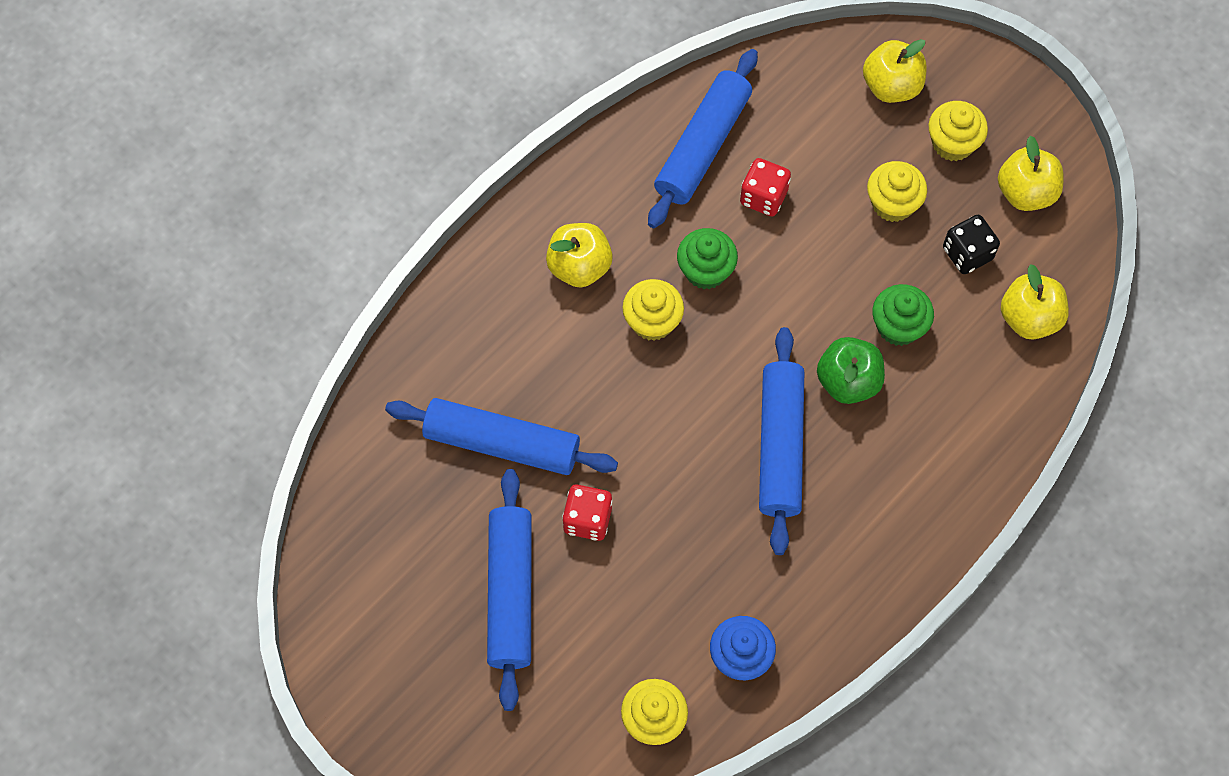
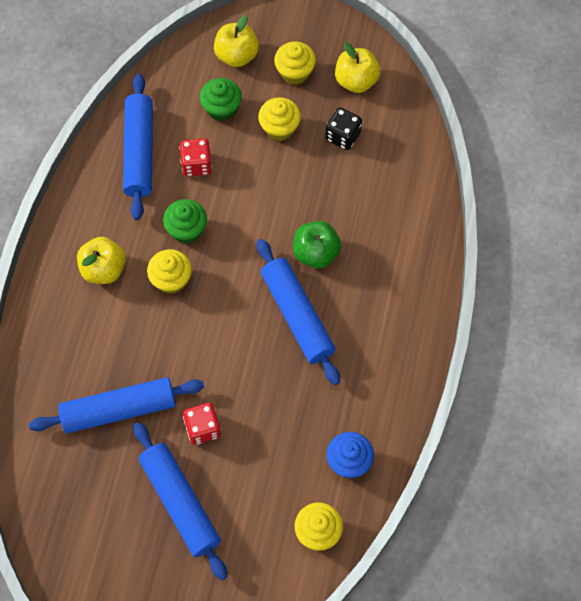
camera: 30 degrees left, 0 degrees up
green cupcake [872,284,934,346] -> green cupcake moved to [200,78,242,121]
yellow apple [1001,264,1069,339] -> none

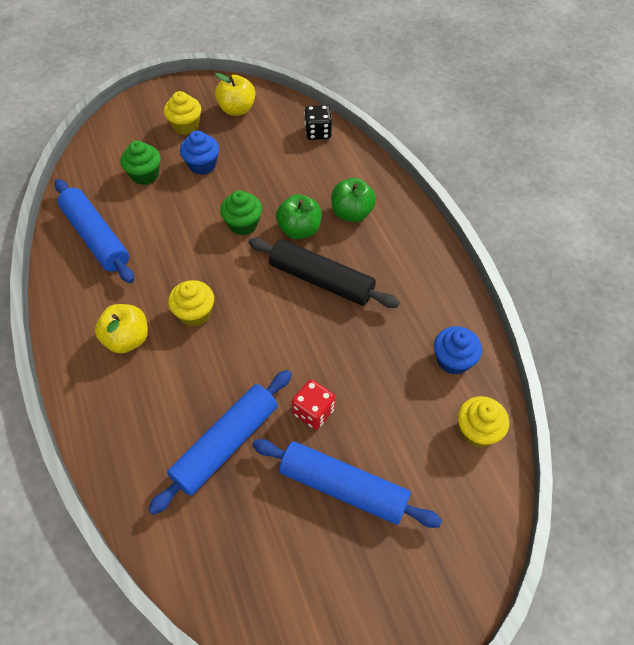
camera: 35 degrees left, 10 degrees down
green cupcake [163,199,207,243] -> green cupcake moved to [220,190,262,235]
red dice [180,138,212,176] -> none
yellow apple [214,15,259,67] -> none
blue rolling pin [257,239,340,385] -> black rolling pin [248,238,400,308]
yellow cupcake [258,97,301,141] -> blue cupcake [180,131,219,175]
black dice [325,108,362,150] -> black dice moved to [304,105,332,140]
none -> green apple [331,178,376,222]

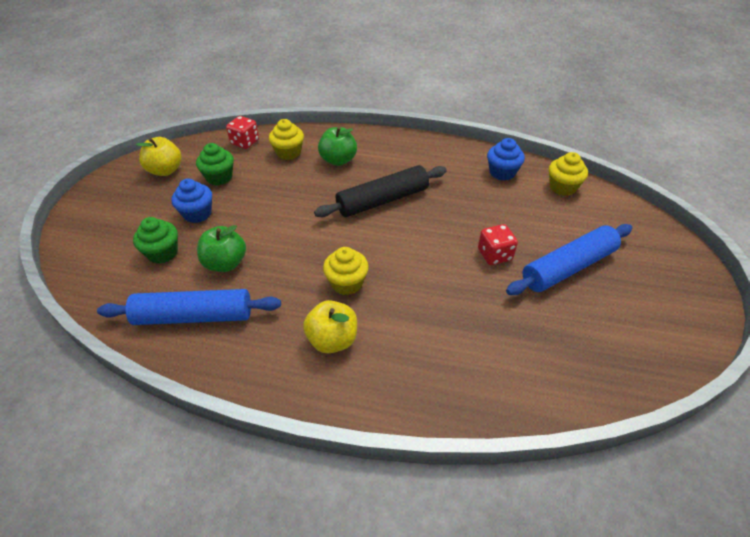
camera: 55 degrees left, 10 degrees down
blue rolling pin [148,370,292,515] -> none
yellow cupcake [164,91,201,135] -> yellow cupcake moved to [269,119,304,160]
green cupcake [220,190,262,235] -> green cupcake moved to [196,143,234,185]
green apple [276,194,322,239] -> green apple moved to [197,225,246,272]
black dice [304,105,332,140] -> red dice [226,116,259,149]

